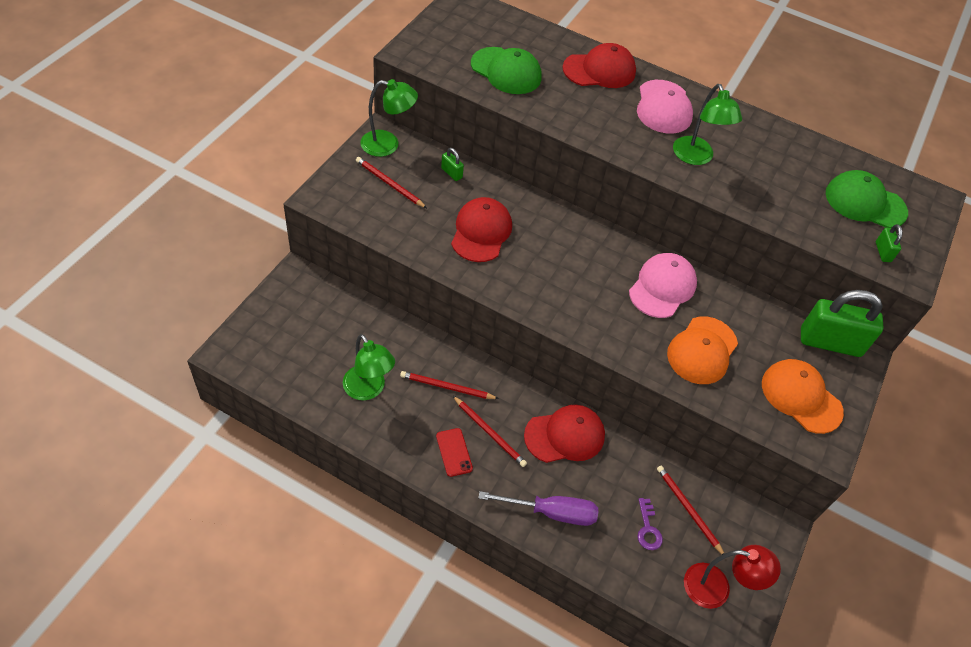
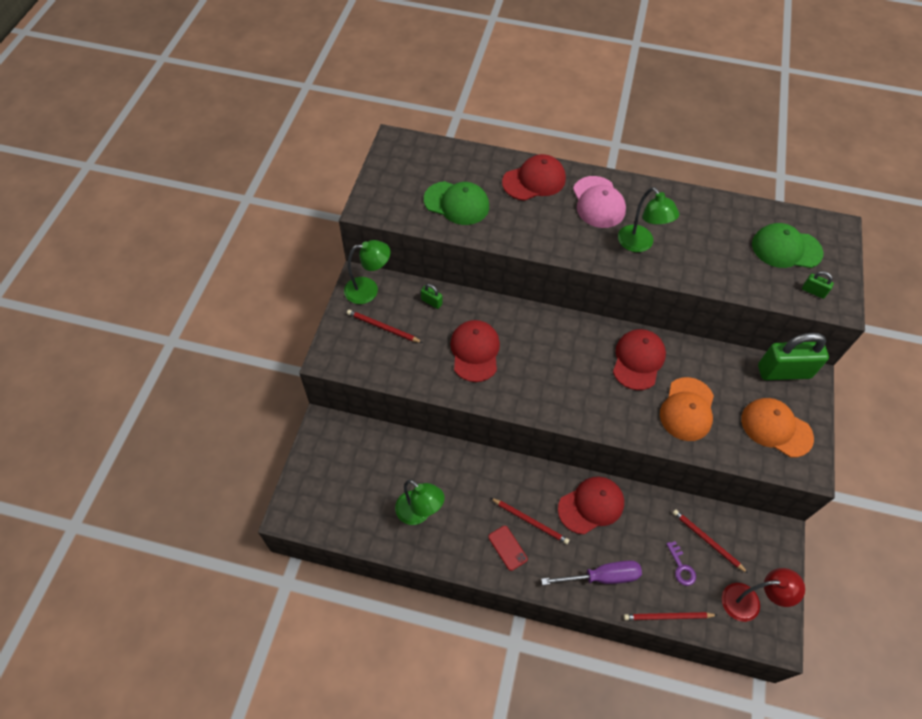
camera: 10 degrees left, 5 degrees up
red pencil [400,371,499,399] -> red pencil moved to [624,612,717,620]
pink cap [629,253,697,318] -> red cap [613,329,666,390]
green padlock [876,224,903,262] -> green padlock turned 45 degrees counterclockwise [802,271,834,299]

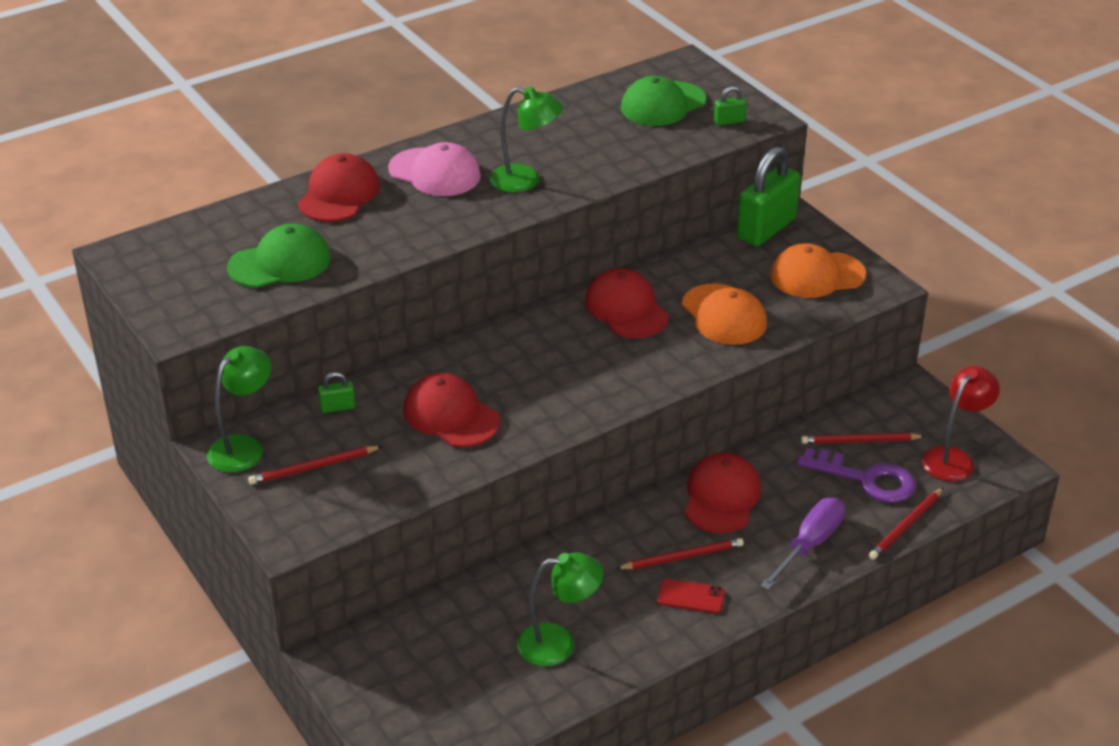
camera: 45 degrees left, 20 degrees down
purple key [666,541,696,586] -> purple key [797,447,916,503], size x1.87

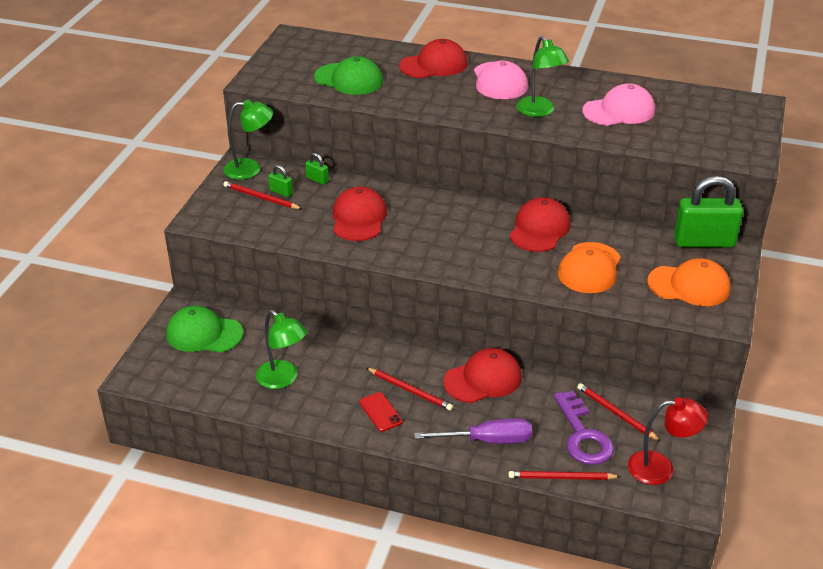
camera: 50 degrees right, 0 degrees up
green cap [621,76,706,126] -> green cap moved to [166,305,243,353]
green padlock [714,86,746,126] -> green padlock moved to [268,165,293,197]
orange cap [770,243,866,298] -> orange cap turned 150 degrees clockwise [647,258,731,306]
none -> pink cap [582,83,655,126]

